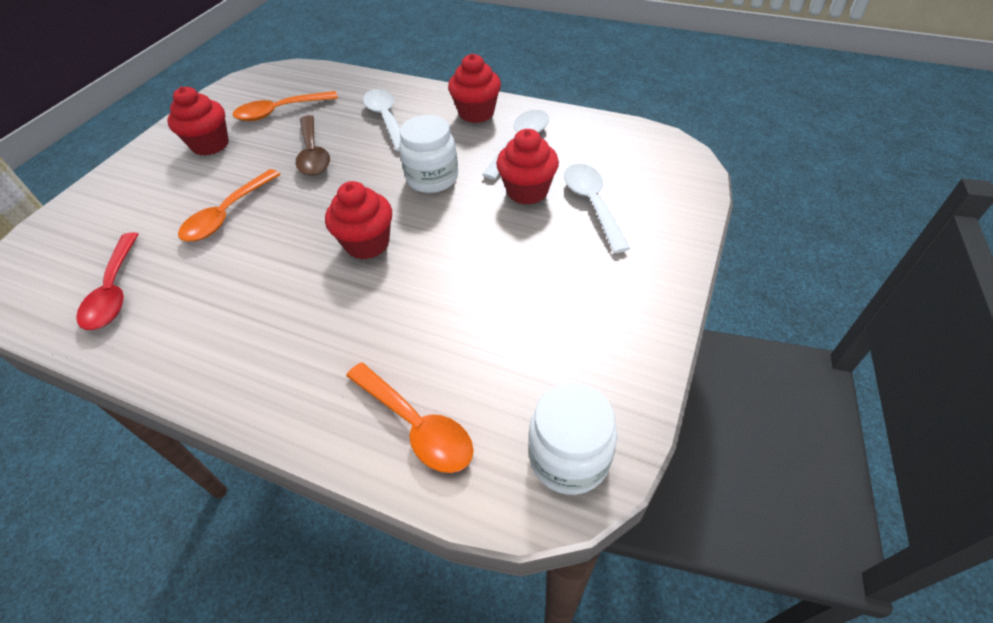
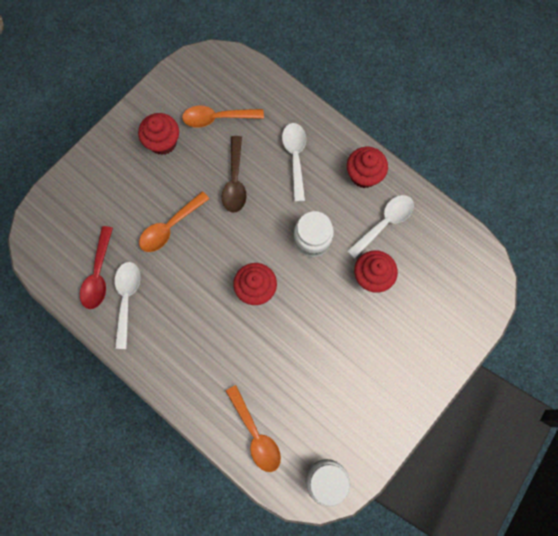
camera: 15 degrees right, 25 degrees up
white spoon [564,164,631,253] -> white spoon moved to [115,262,140,349]

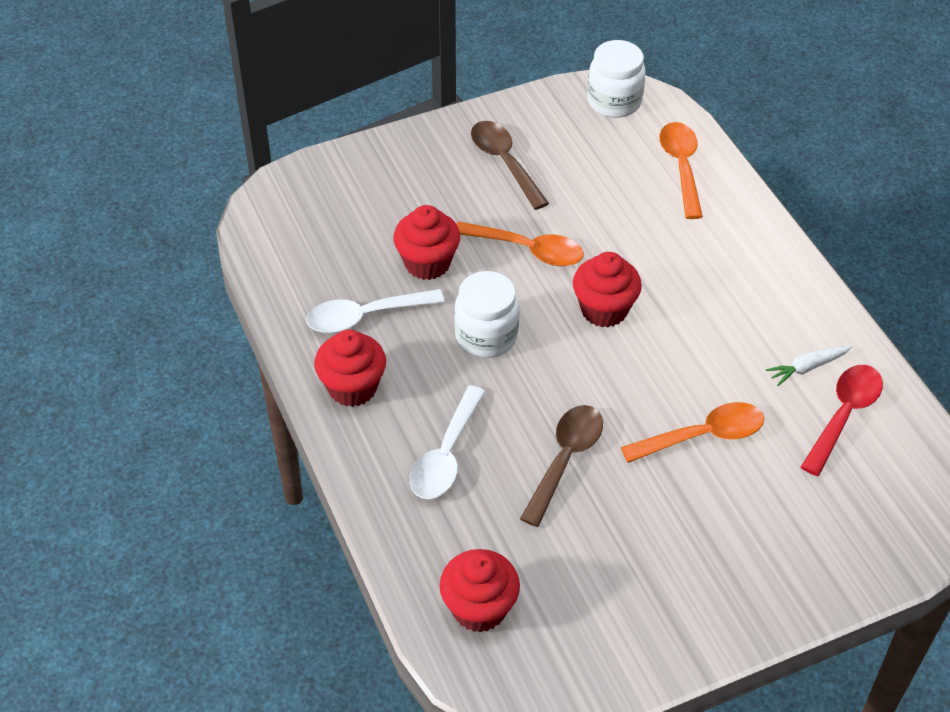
camera: 155 degrees left, 25 degrees down
white spoon [115,262,140,349] -> white carrot [766,345,853,386]
red cupcake [138,113,179,155] -> red cupcake moved to [440,549,520,633]
orange spoon [182,106,264,128] -> orange spoon moved to [456,221,584,266]
none -> brown spoon [471,121,549,210]

